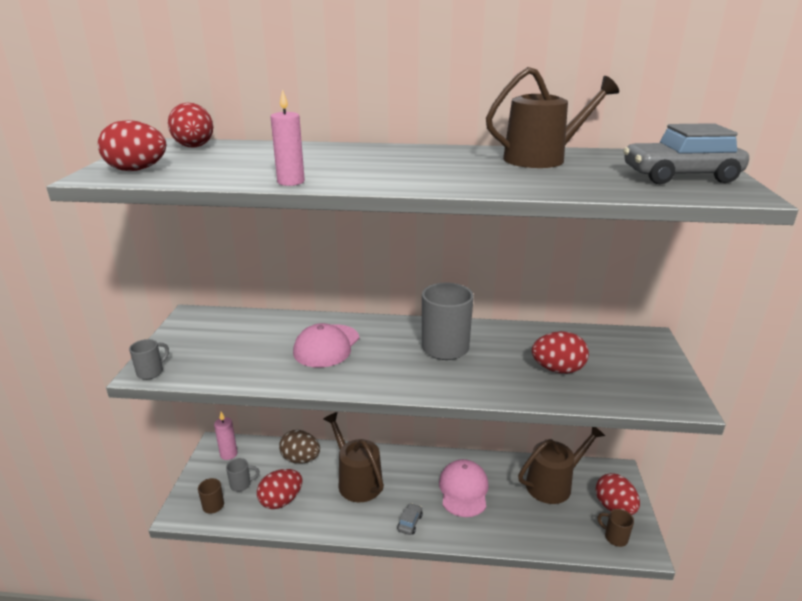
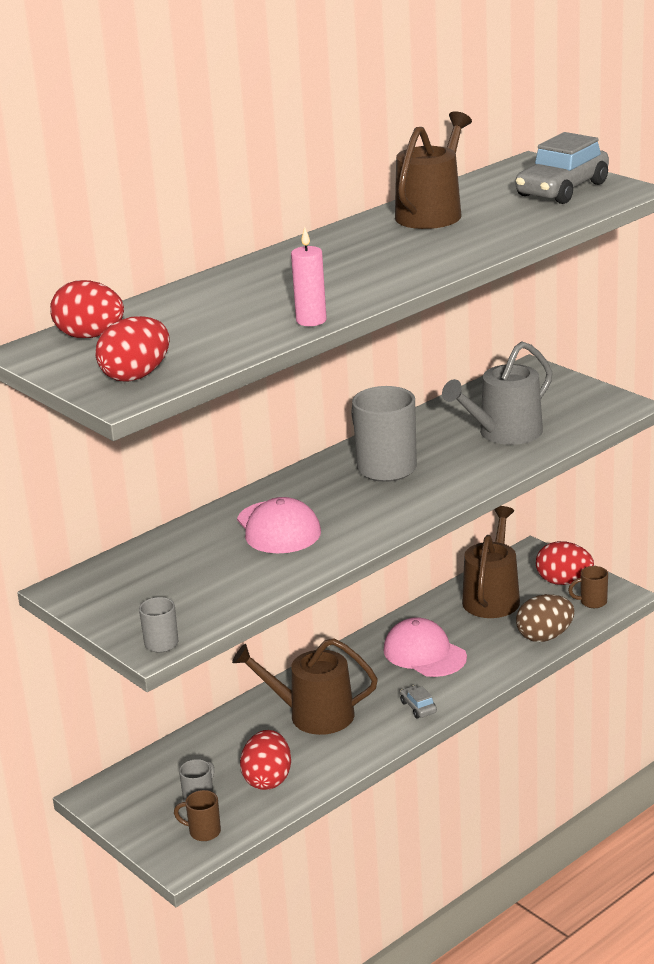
camera: 45 degrees left, 0 degrees up
pink candle [214,412,237,460] -> none
brown egg [279,430,320,464] -> brown egg moved to [516,594,574,642]
red egg [532,331,589,374] -> grey watering can [442,341,552,445]

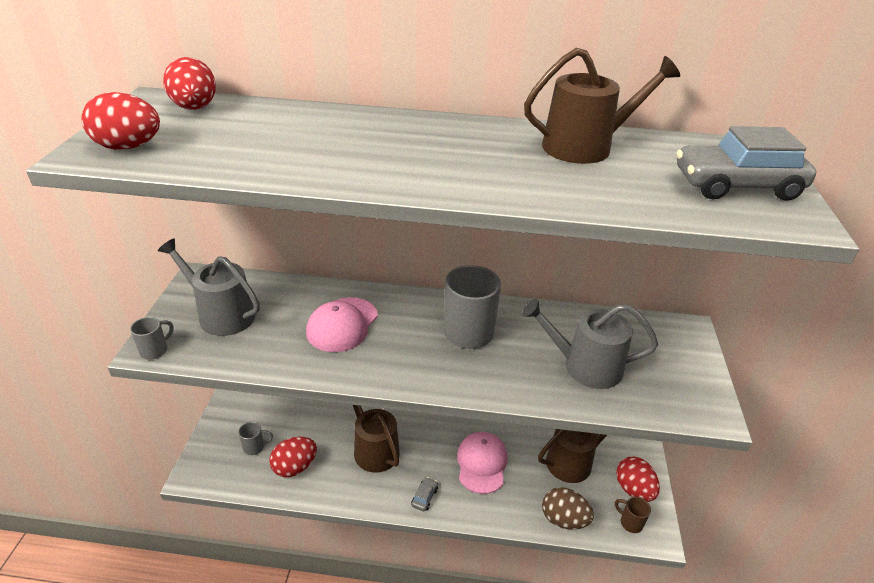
camera: 45 degrees right, 10 degrees up
brown mug [174,790,221,841] -> none
pink candle [291,227,327,326] -> none
none -> grey watering can [158,238,260,336]

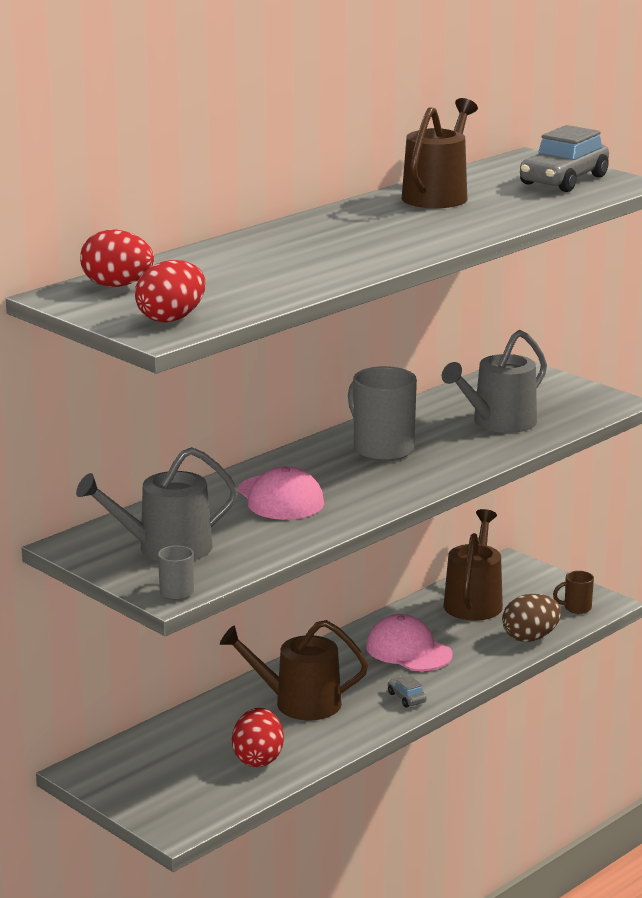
camera: 50 degrees left, 15 degrees down
grey mug [238,422,273,455] -> none
red egg [616,457,660,502] -> none

